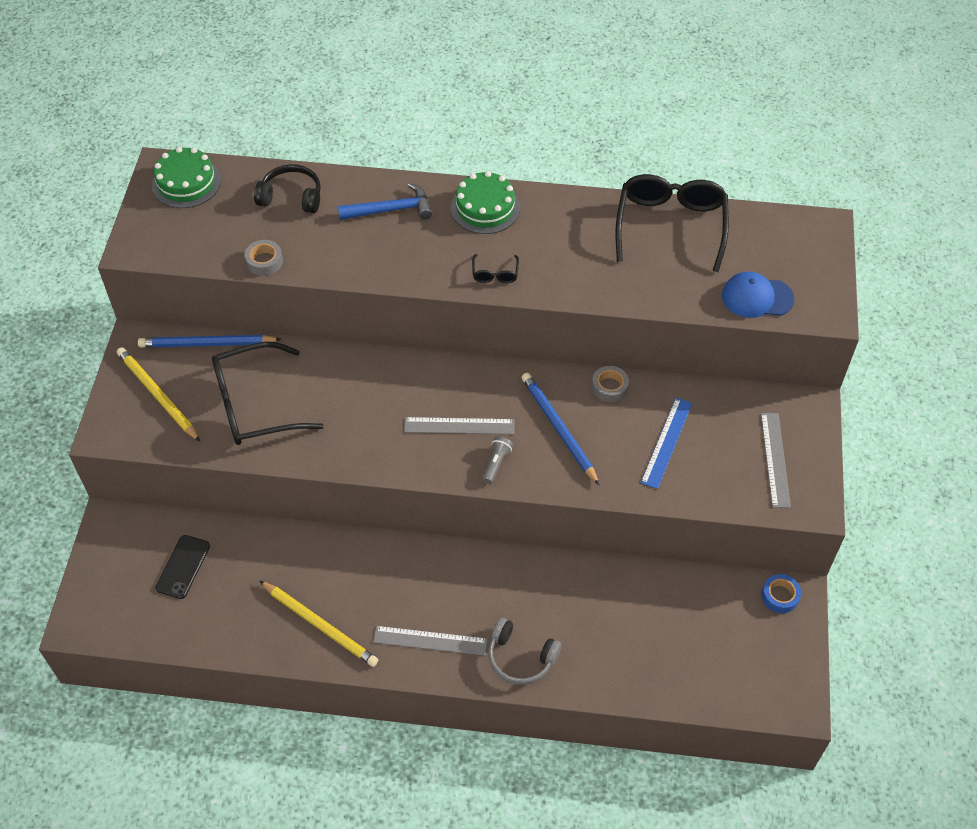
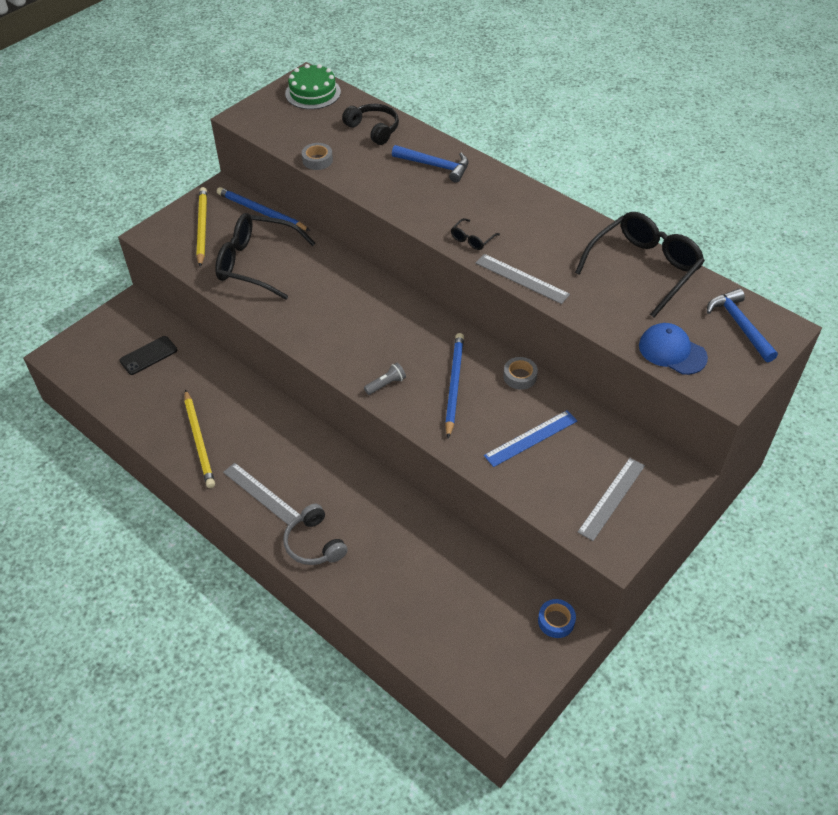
camera: 35 degrees right, 5 degrees down
grey ruler [404,417,514,434] -> grey ruler moved to [476,254,570,304]
green cake [451,171,520,234] -> none
none -> blue hammer [707,288,778,362]

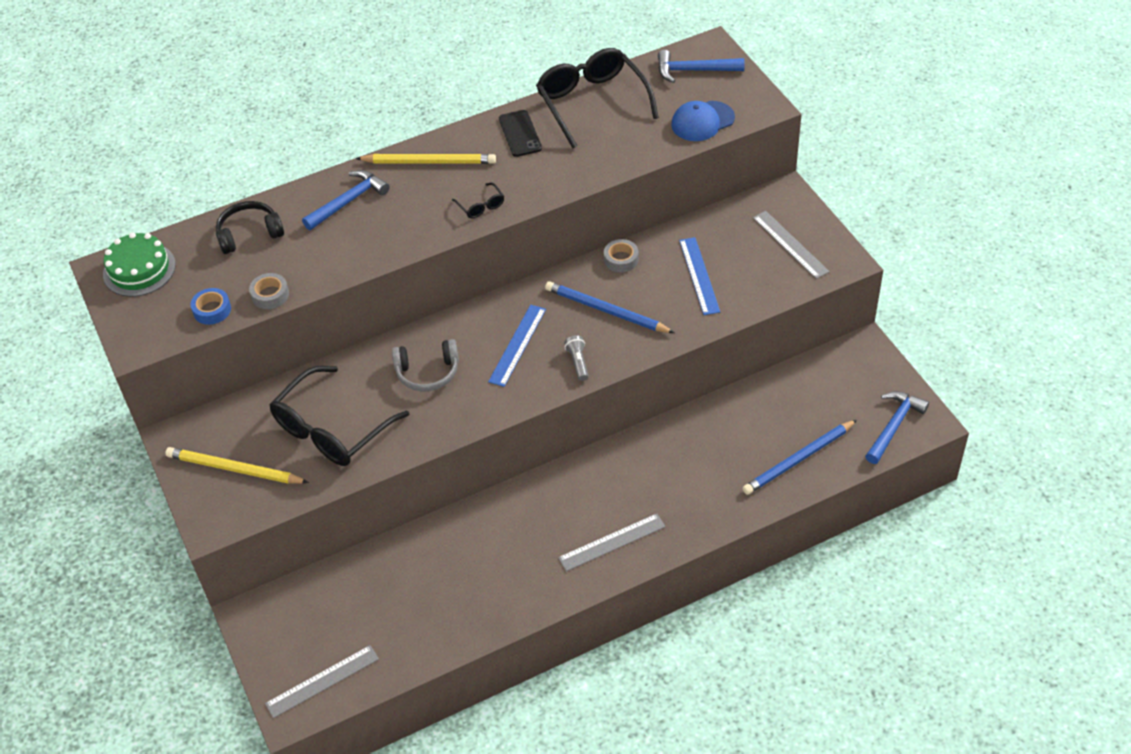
camera: 65 degrees left, 0 degrees up
black phone [119,336,177,375] -> black phone moved to [499,110,542,157]
yellow pencil [184,389,215,488] -> yellow pencil moved to [356,154,496,164]
blue pencil [217,187,311,231] -> blue pencil moved to [743,420,857,495]
grey headphones [283,504,347,565] -> grey headphones moved to [392,339,459,392]
grey ruler [476,254,570,304] -> grey ruler moved to [265,645,379,718]
blue tape [538,599,576,638] -> blue tape moved to [190,288,231,325]
none -> blue ruler [488,305,546,387]
none -> blue hammer [865,391,929,464]

